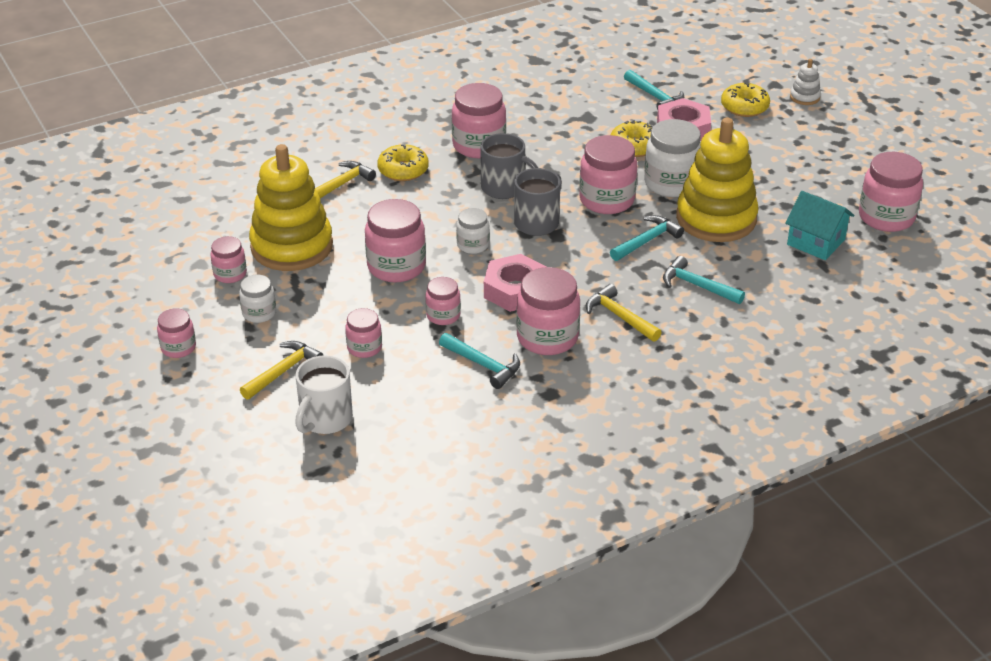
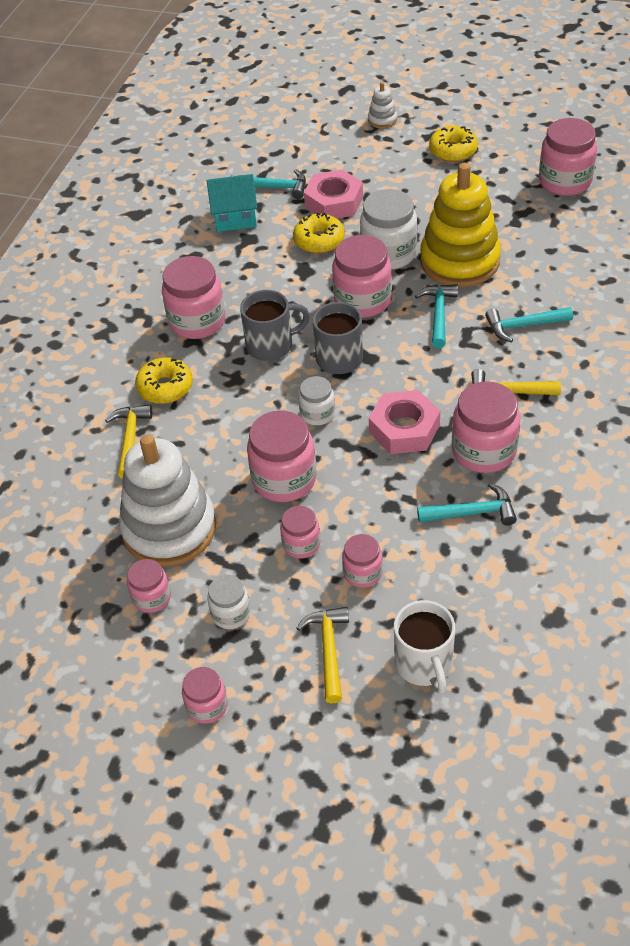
camera: 40 degrees left, 10 degrees up
yellow stacking toy [249,144,333,271] -> white stacking toy [119,434,216,566]
pink jar [425,277,461,325] -> pink jar moved to [280,506,320,558]
yellow donut [721,83,770,117] -> yellow donut moved to [429,126,478,162]
turquoise house [785,191,854,260] -> turquoise house moved to [207,174,257,232]

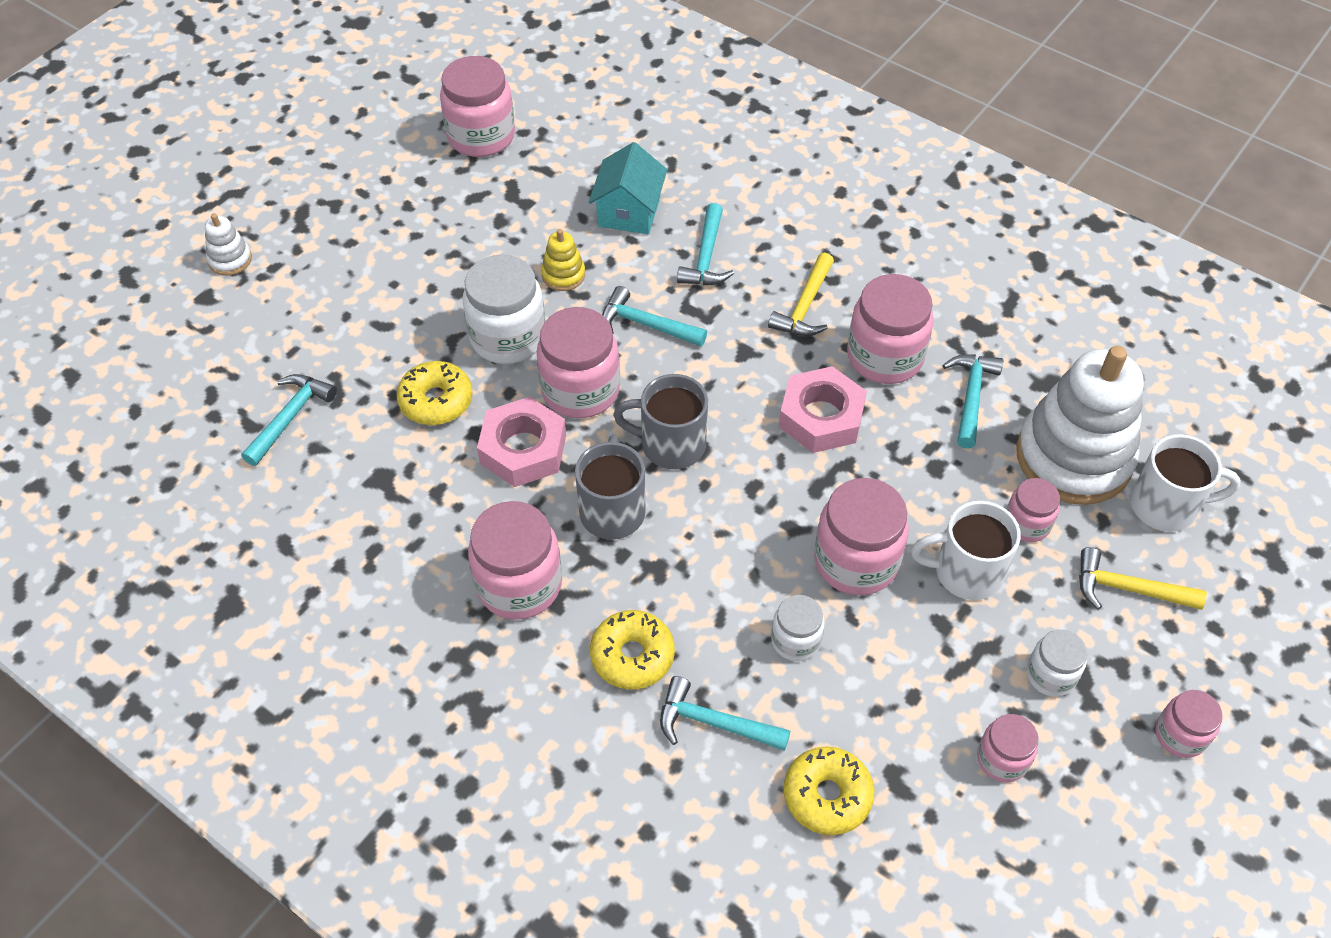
camera: 75 degrees left, 5 degrees up
yellow hammer [105,405,152,478] -> turquoise hammer [660,676,790,751]
white stacking toy [119,434,216,566] -> white stacking toy moved to [1016,346,1144,505]
turquoise house [207,174,257,232] -> turquoise house moved to [589,142,667,234]
pink jar [280,506,320,558] -> white mug [911,501,1021,600]
white jar [298,376,335,426] -> white jar moved to [771,595,825,661]
pink nut [304,169,363,219] -> pink nut moved to [477,397,566,487]
yellow stacking toy [420,163,501,287] -> yellow stacking toy [541,229,585,291], size x0.41
yellow donut [429,126,478,162] -> yellow donut moved to [784,746,874,835]

